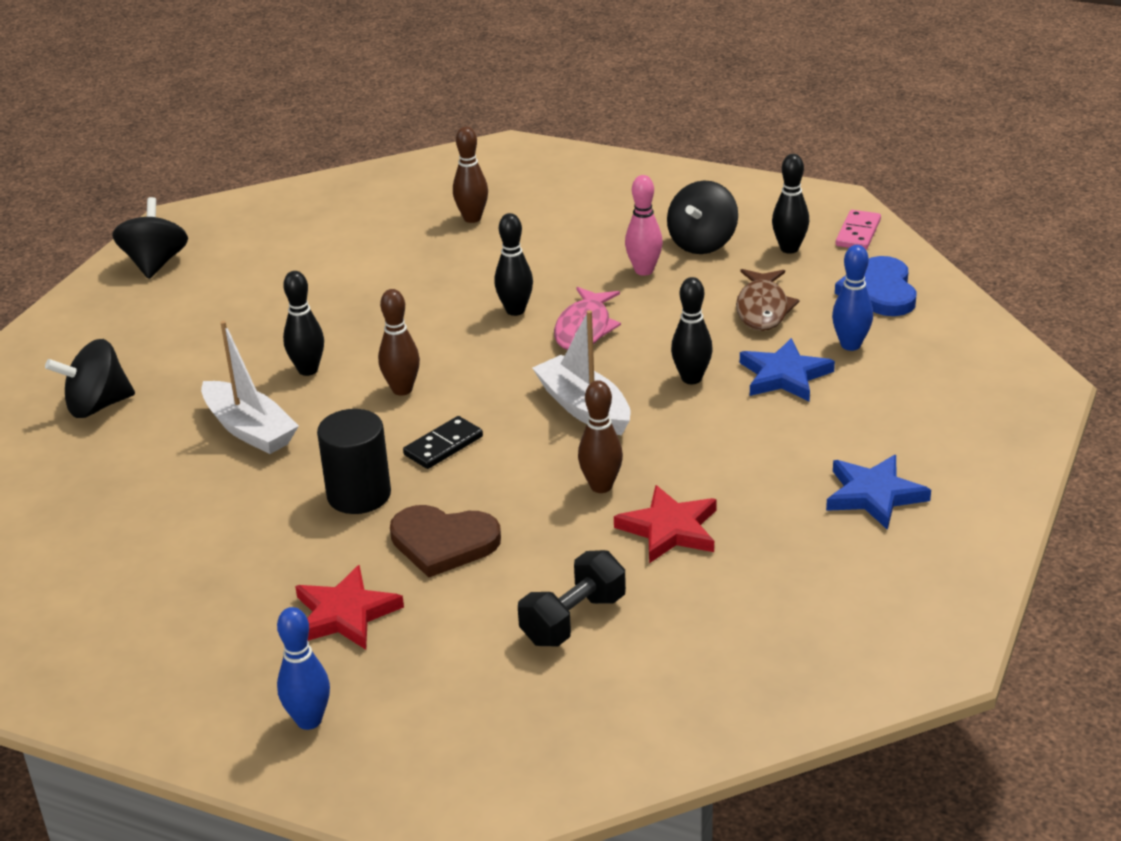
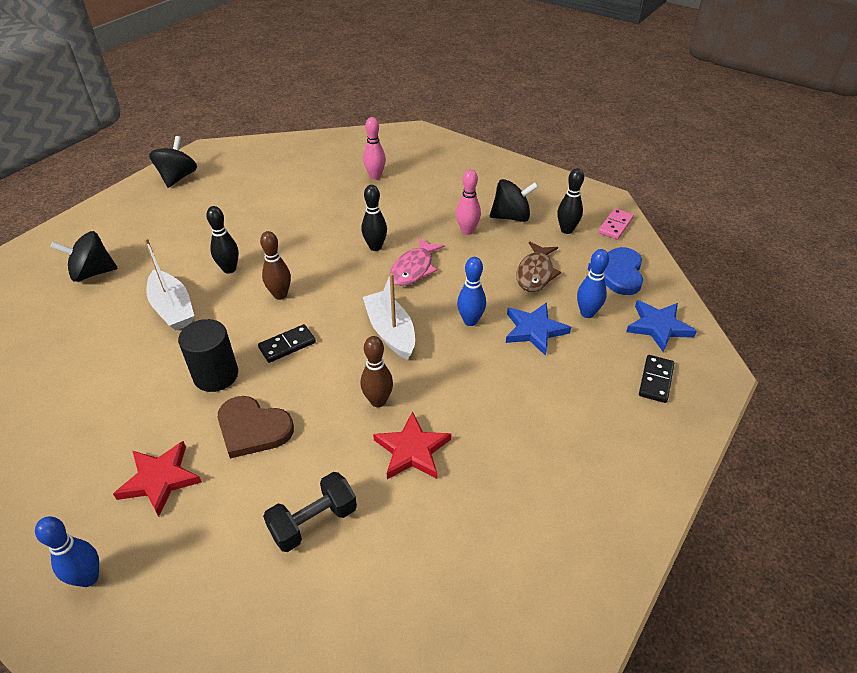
camera: 10 degrees right, 10 degrees up
brown bowling pin [453,126,488,223] -> pink bowling pin [363,117,386,180]
black spinning top [667,180,738,254] -> black spinning top turned 135 degrees counterclockwise [490,179,539,222]
black bowling pin [671,277,713,384] -> blue bowling pin [457,257,486,326]
blue star [826,455,931,530] -> blue star moved to [626,300,697,352]
none -> black domino [639,355,674,403]

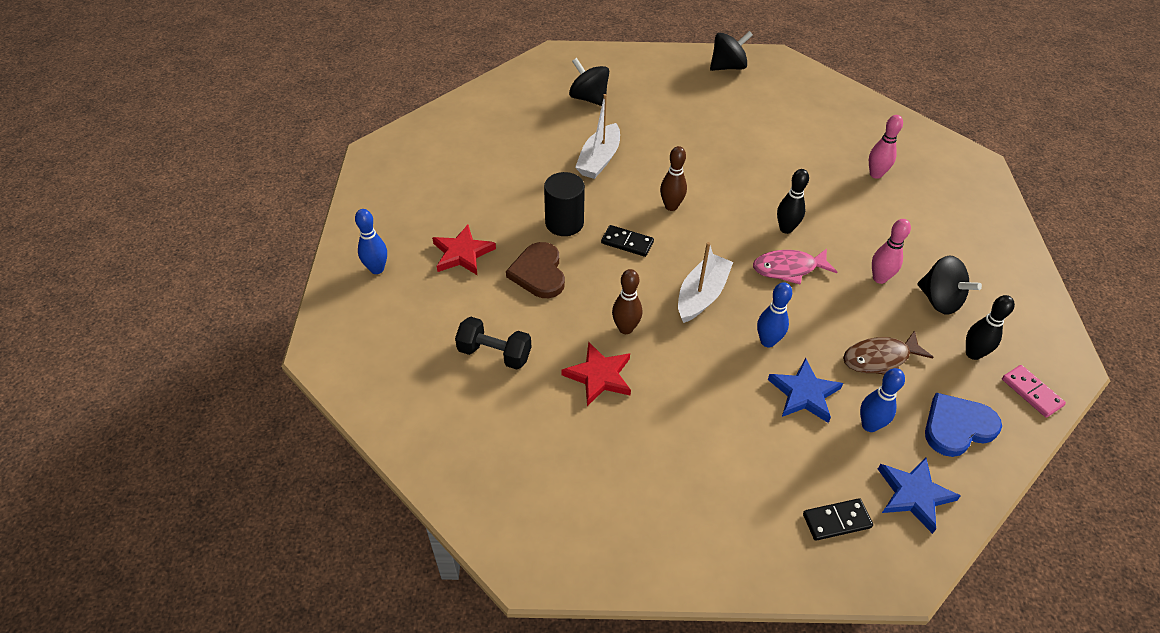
camera: 55 degrees right, 5 degrees up
black bowling pin [206,206,239,274] -> none
pink domino [598,208,634,240] -> pink domino turned 60 degrees clockwise [1002,365,1066,418]

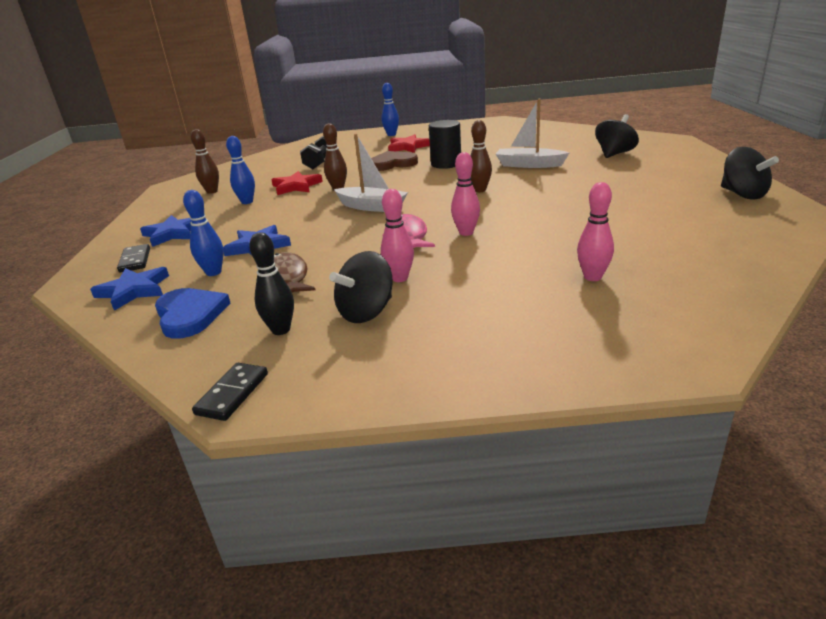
camera: 90 degrees right, 20 degrees down
black domino [601,225,654,257] -> black domino moved to [192,363,268,421]
blue bowling pin [757,282,792,347] -> blue bowling pin moved to [226,136,255,204]
black bowling pin [777,169,809,234] -> pink bowling pin [451,152,480,236]
pink domino [1002,365,1066,418] -> none
none -> blue star [140,215,192,247]
none -> brown bowling pin [191,129,219,194]

